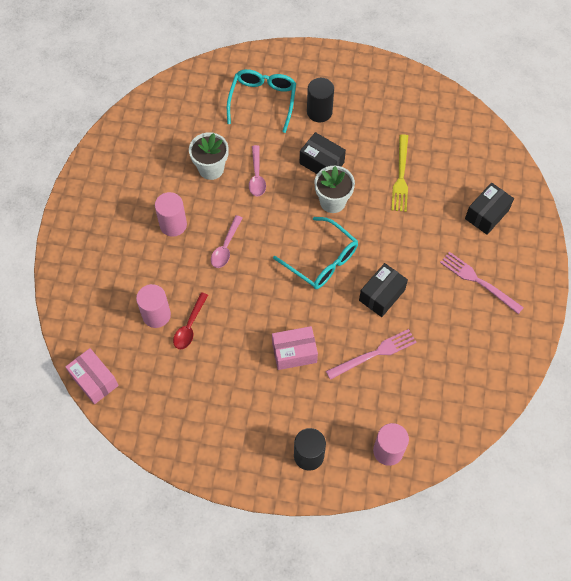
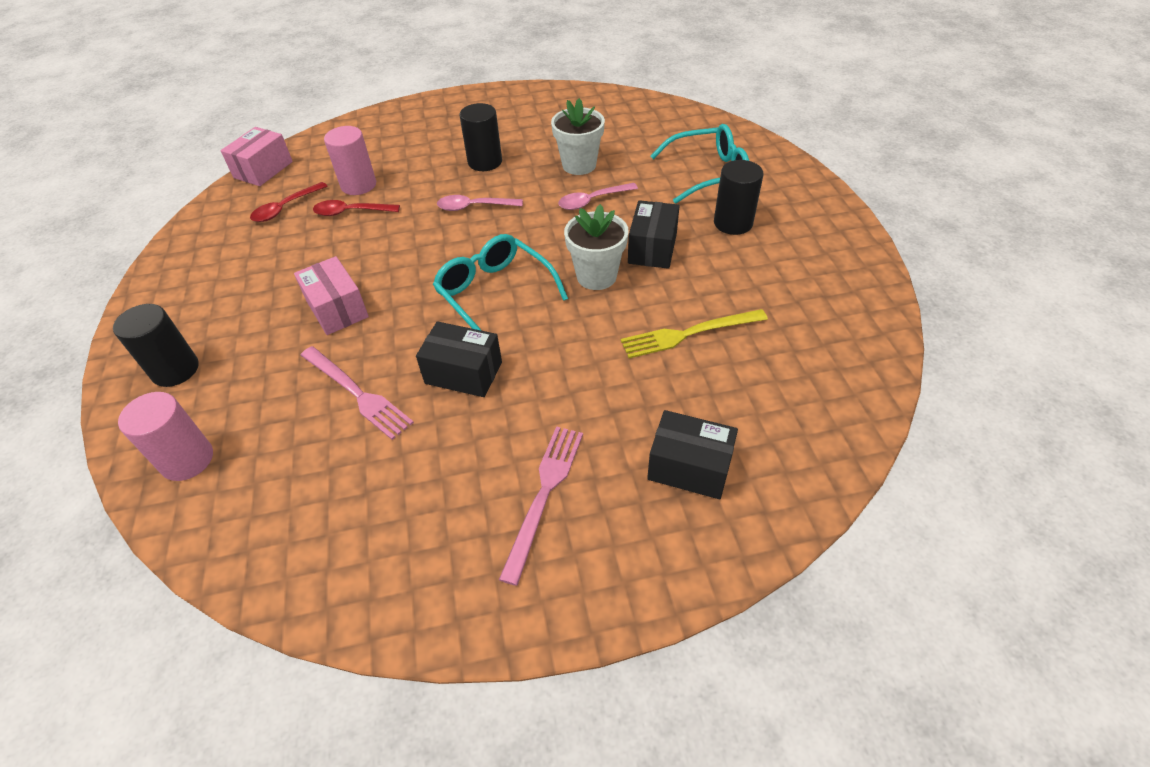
camera: 70 degrees right, 15 degrees down
pink cylinder [155,192,187,237] -> black cylinder [460,103,502,171]
turquoise glasses [273,217,358,289] -> turquoise glasses turned 120 degrees clockwise [433,234,568,331]
none -> red spoon [250,182,328,222]

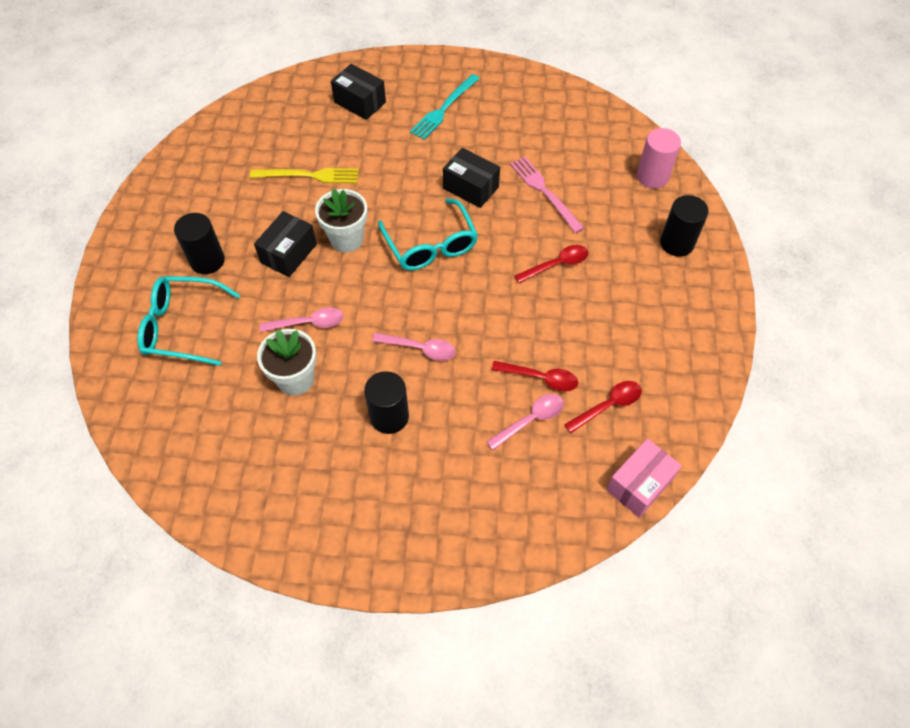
camera: 165 degrees left, 10 degrees up
pink box [294,256,369,335] -> red spoon [515,245,588,283]
pink cylinder [324,126,376,195] -> pink spoon [486,394,564,450]
pink fork [499,426,583,586] -> turquoise fork [410,74,480,140]

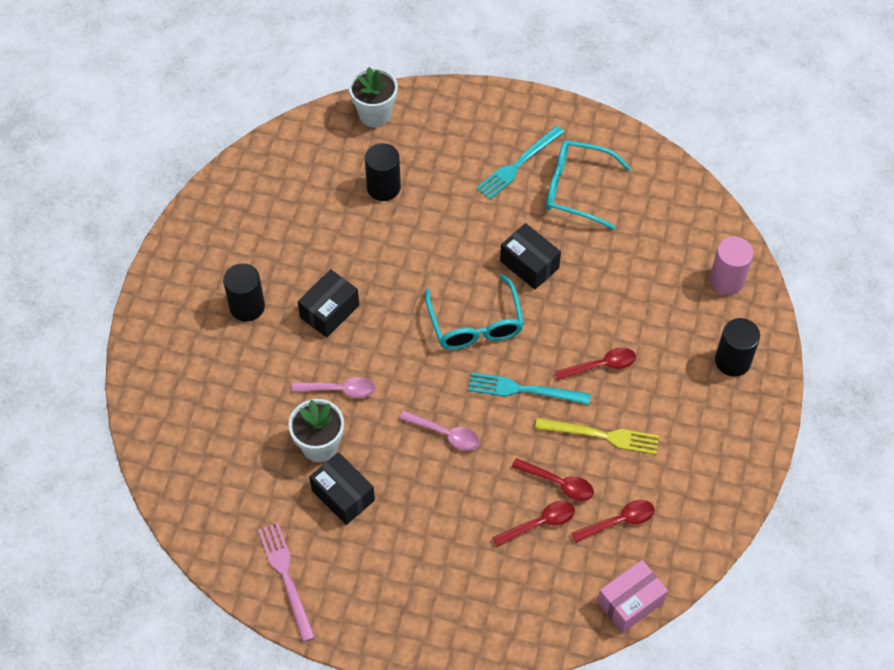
camera: 10 degrees right, 0 degrees up
turquoise glasses [137,276,240,366] -> turquoise glasses moved to [546,140,631,230]
yellow fork [250,168,359,183] -> yellow fork moved to [535,418,659,455]
white flower pot [315,188,368,253] -> white flower pot moved to [349,67,398,128]
black box [331,64,386,120] -> black box moved to [309,452,375,525]
black cylinder [364,371,409,434] -> black cylinder moved to [365,143,401,201]
pink spoon [486,394,564,450] -> red spoon [492,501,575,547]
pink fork [510,156,584,233] -> pink fork moved to [258,523,315,642]
none -> turquoise fork [468,372,591,405]

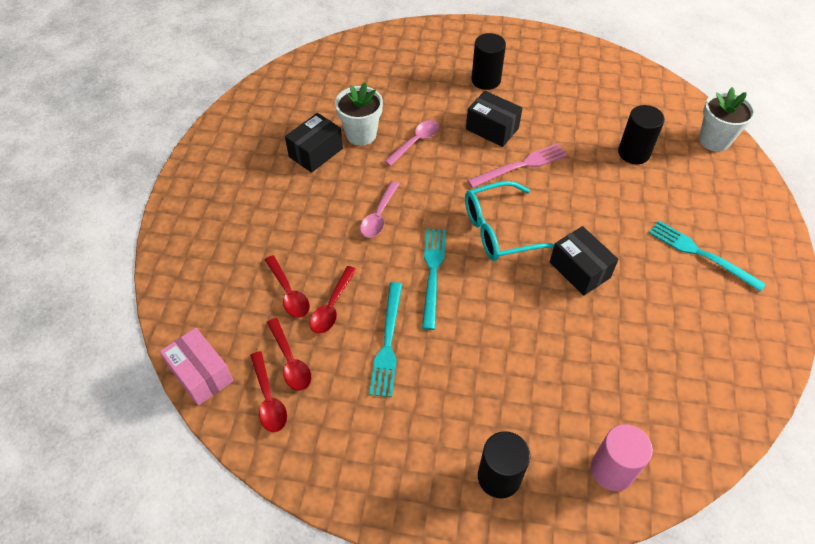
camera: 85 degrees right, 5 degrees down
pink fork [258,523,315,642] -> pink fork moved to [467,143,567,188]
pink spoon [291,377,375,398] -> pink spoon turned 135 degrees counterclockwise [384,120,439,166]
black box [500,223,561,289] -> black box turned 75 degrees counterclockwise [550,226,619,296]
yellow fork [535,418,659,455] -> turquoise fork [369,282,402,397]
turquoise glasses [546,140,631,230] -> none
red spoon [555,347,636,380] -> red spoon moved to [250,351,287,432]

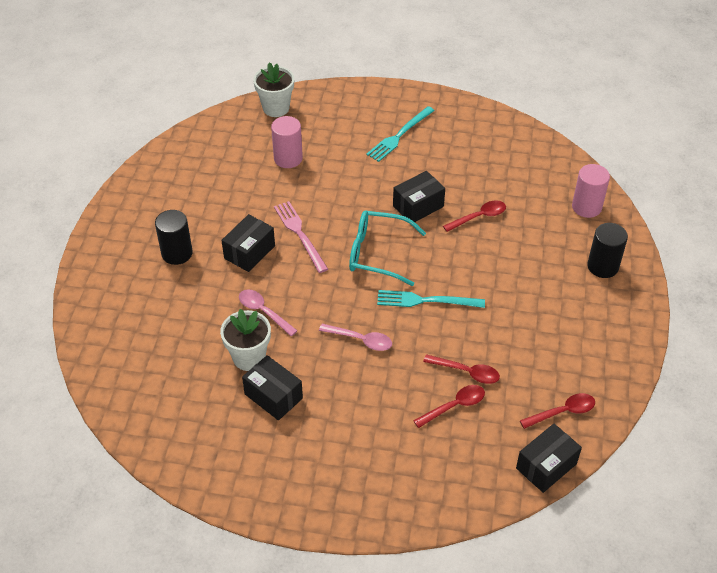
camera: 90 degrees left, 5 degrees down
pink box [160,328,233,406] -> black box [516,424,582,493]
red spoon [267,318,311,391] -> red spoon moved to [443,200,506,232]
turquoise fork [369,282,402,397] -> none
turquoise glasses [465,181,555,261] -> turquoise glasses turned 120 degrees clockwise [349,210,426,286]
black cylinder [618,105,665,164] -> pink cylinder [271,116,303,168]

